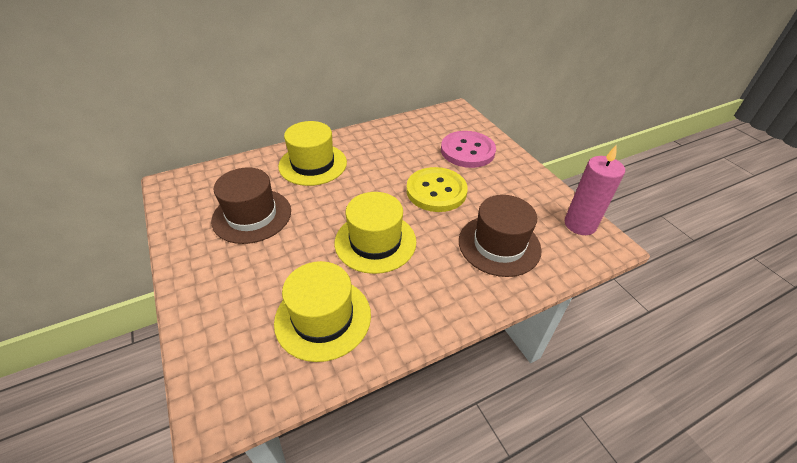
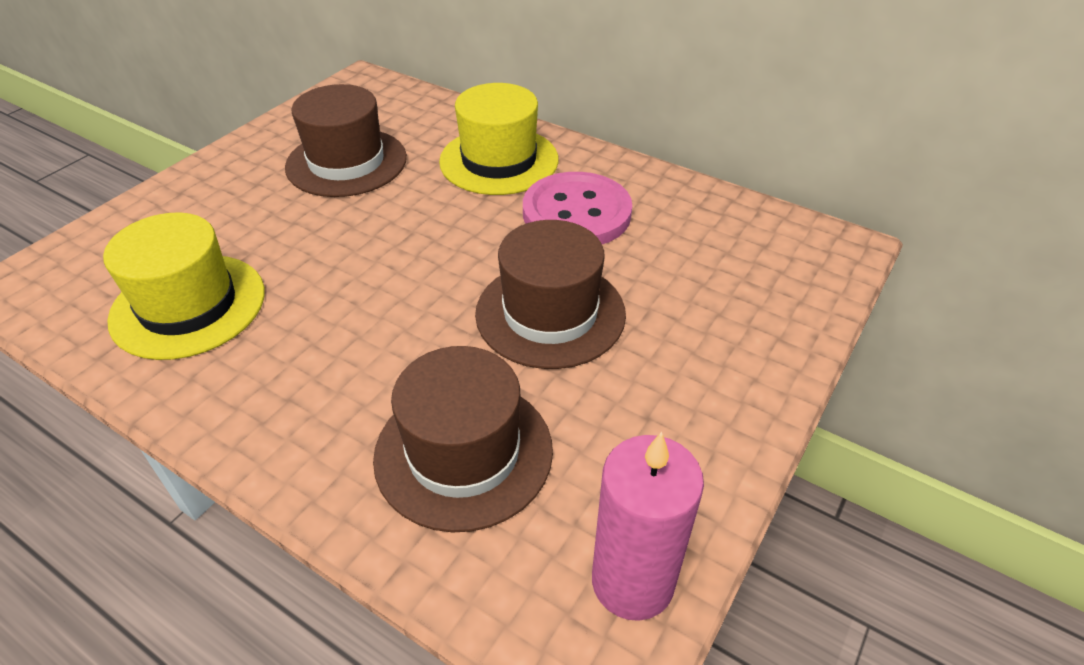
camera: 60 degrees right, 0 degrees up
yellow hat [335,192,416,274] -> none
yellow button [406,167,468,212] -> brown hat [475,220,626,369]
pink button [441,131,496,168] -> pink button moved to [523,172,632,244]

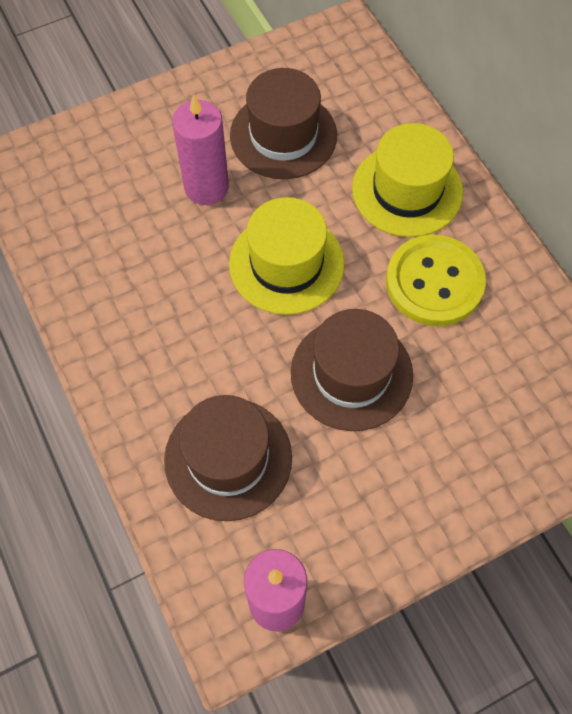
camera: 30 degrees right, 20 degrees up
yellow hat [103,213,265,360] -> yellow hat moved to [229,197,345,315]
pink button [523,172,632,244] -> yellow button [386,235,486,326]
none -> pink candle [172,95,229,205]

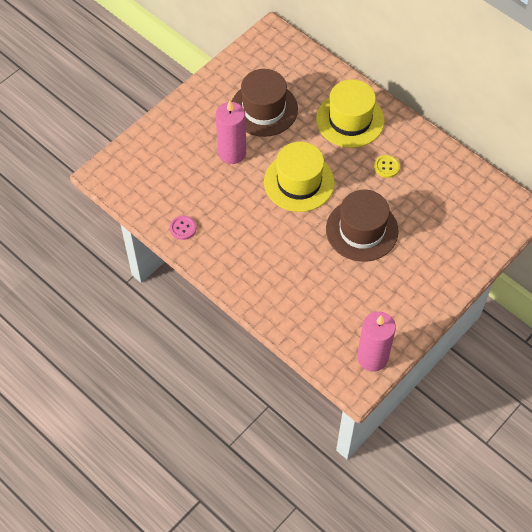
camera: 20 degrees left, 5 degrees down
brown hat [164,395,292,521] -> none
yellow button [386,235,486,326] -> yellow button [374,155,400,178], size x0.44
none -> pink button [170,215,196,240]

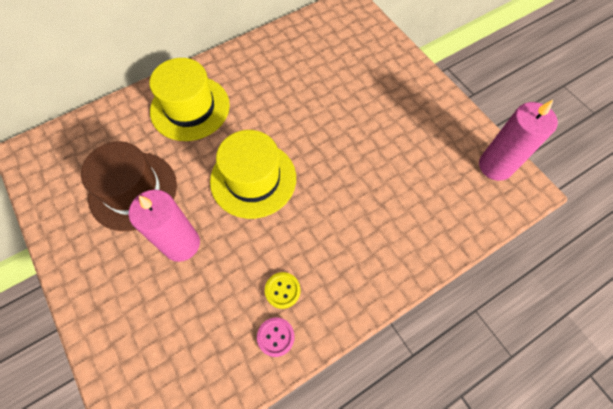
camera: 75 degrees left, 5 degrees up
brown hat [326,190,399,262] -> none
yellow button [374,155,400,178] -> yellow button moved to [265,272,300,309]

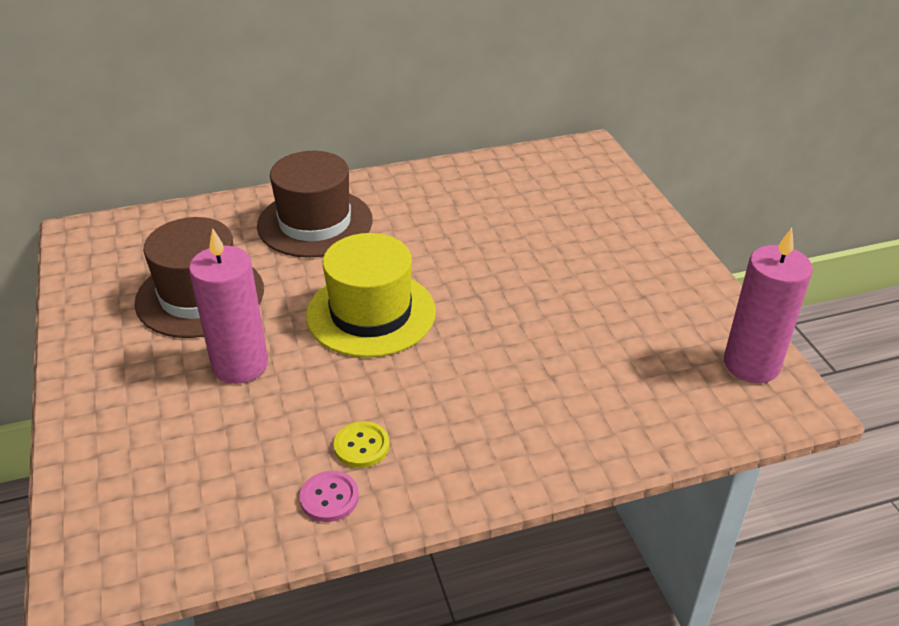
camera: 15 degrees right, 25 degrees down
yellow hat [150,58,230,141] -> brown hat [257,151,373,258]

